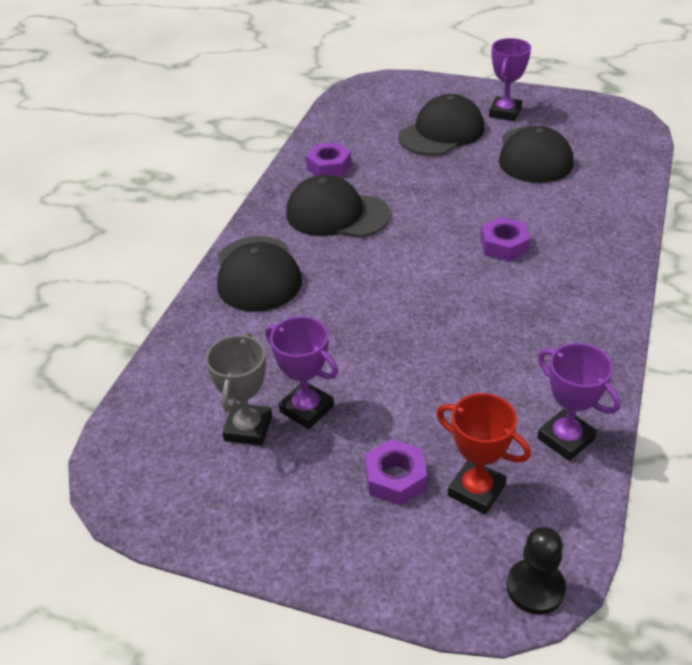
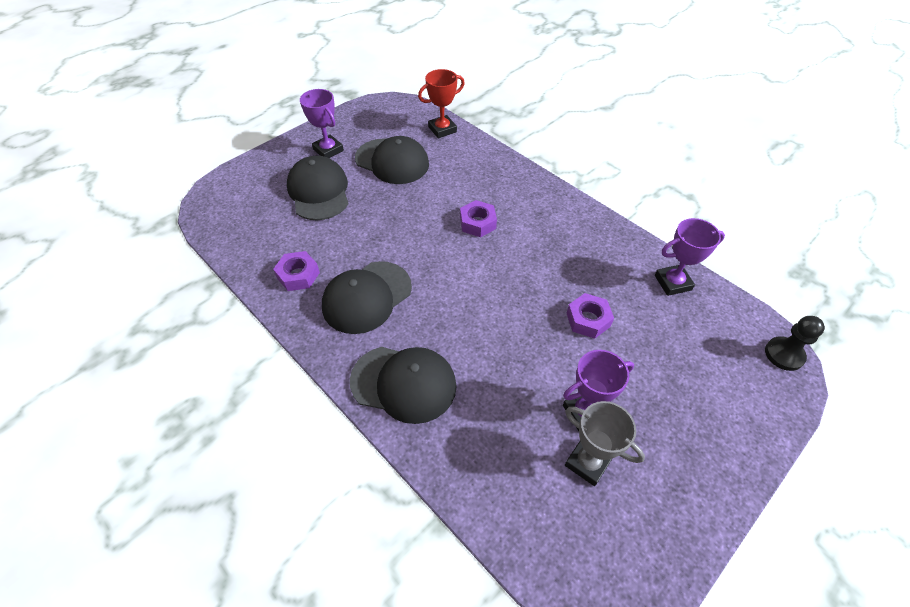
camera: 65 degrees left, 10 degrees up
purple nut [365,439,427,506] -> purple nut moved to [567,293,614,339]
red trophy [437,393,531,515] -> red trophy moved to [418,69,465,138]

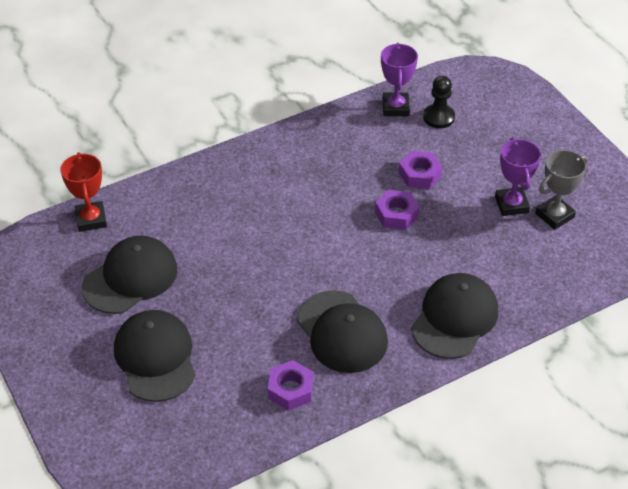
camera: 75 degrees left, 5 degrees down
black cap [287,156,349,220] -> black cap turned 75 degrees clockwise [114,310,196,402]
purple trophy [300,89,344,158] -> none
purple nut [460,200,497,237] -> purple nut moved to [375,190,419,230]
black pawn [765,316,825,371] -> black pawn moved to [423,76,455,129]

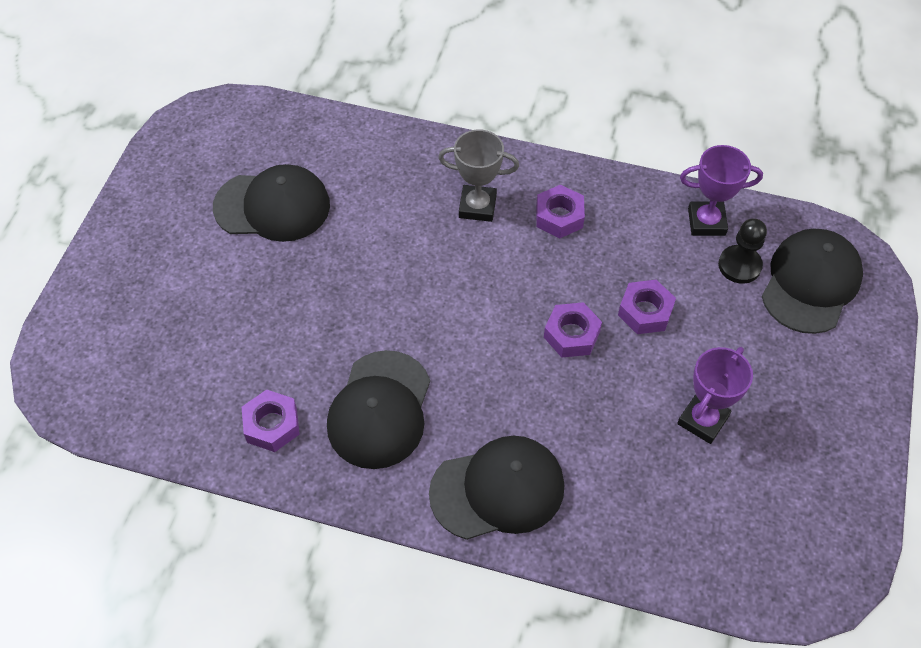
camera: 45 degrees right, 10 degrees up
red trophy [60,152,107,232] -> none
black cap [114,310,196,402] -> black cap moved to [762,229,863,334]
purple trophy [381,43,418,116] -> purple trophy turned 45 degrees clockwise [680,145,763,236]
grey trophy [535,150,588,230] -> grey trophy moved to [438,129,519,222]
none -> purple nut [536,185,585,238]

